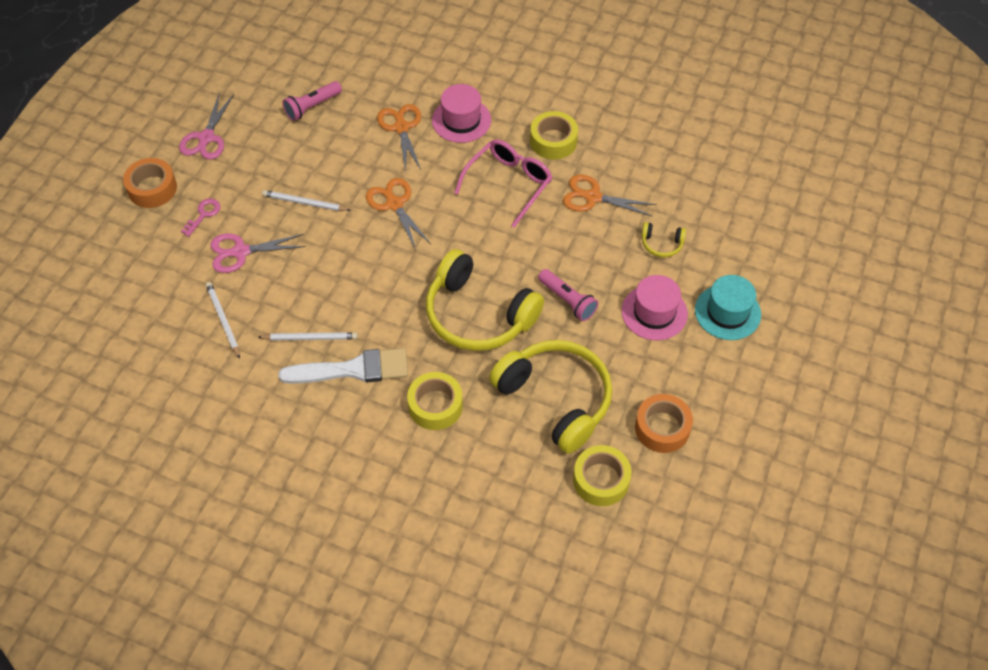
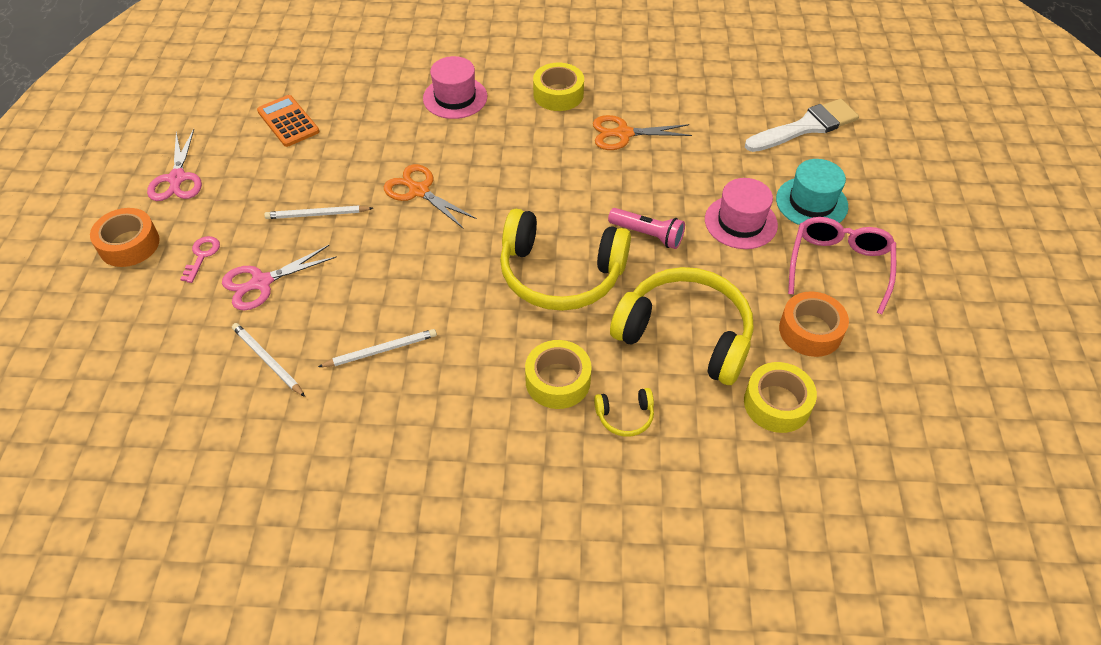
camera: 20 degrees left, 5 degrees down
white brush [278,348,408,384] -> white brush moved to [745,99,859,152]
pink flashlight [283,81,342,121] -> orange calculator [257,95,319,147]
orange scissors [377,104,421,172] -> none
pink glasses [454,139,553,228] -> pink glasses moved to [788,217,896,314]
yellow headphones [642,222,686,257] -> yellow headphones moved to [594,388,654,437]

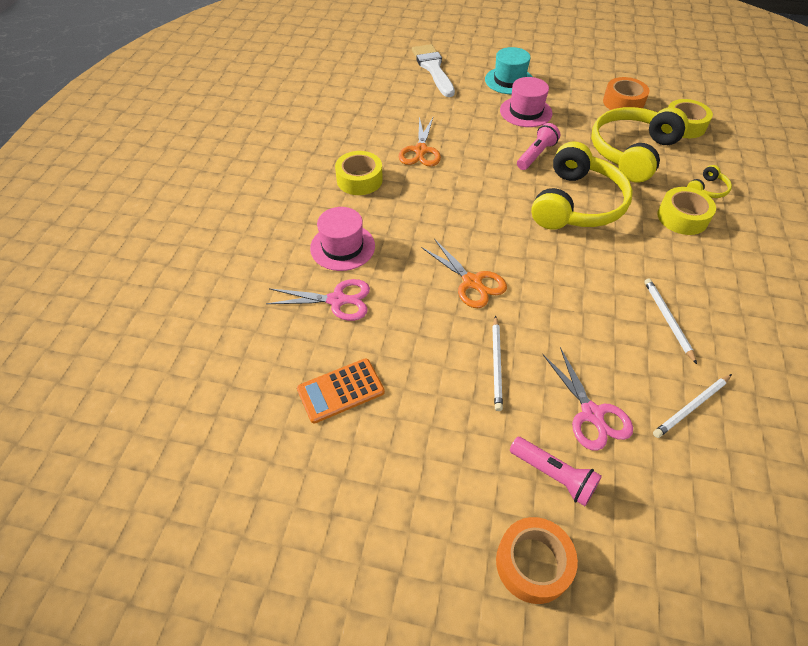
camera: 80 degrees left, 0 degrees up
pink scissors [147,129,202,201] -> pink scissors moved to [266,279,370,321]
pink key [180,236,220,283] -> pink flashlight [510,437,602,506]
orange scissors [384,164,477,228] -> orange scissors turned 90 degrees counterclockwise [421,239,507,308]
yellow headphones [594,388,654,437] -> yellow headphones turned 45 degrees clockwise [687,165,732,198]
pink glasses [788,217,896,314] -> none

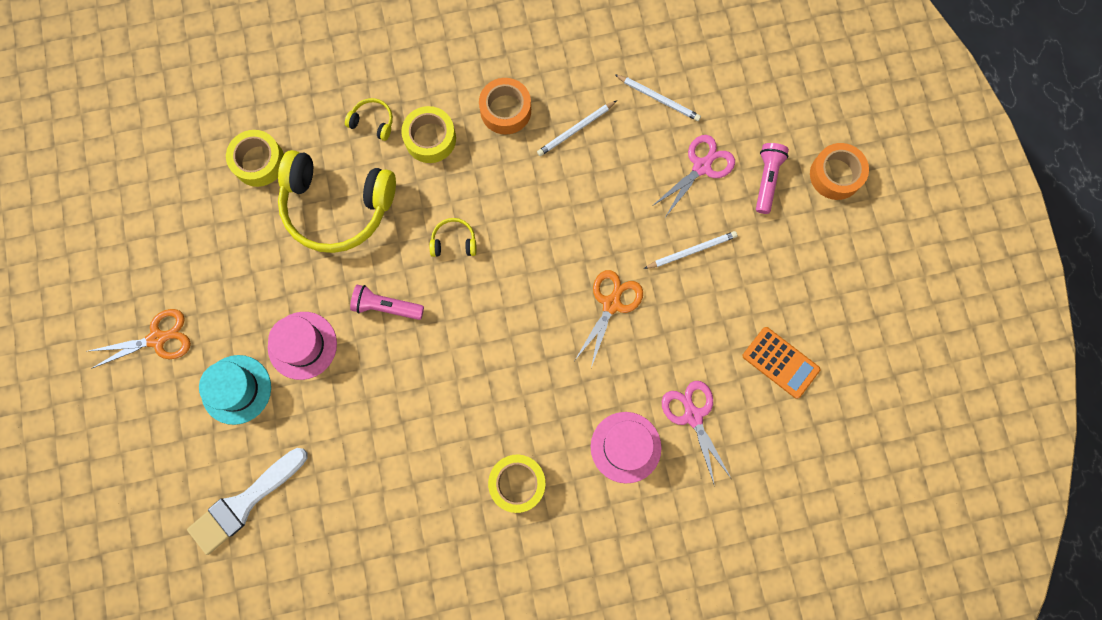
camera: 115 degrees left, 25 degrees up
orange scissors [399,117,441,166] -> orange scissors moved to [89,309,191,369]
yellow headphones [531,141,633,230] -> yellow headphones [430,218,477,257], size x0.41
orange tape [603,77,649,110] -> orange tape moved to [479,78,531,134]

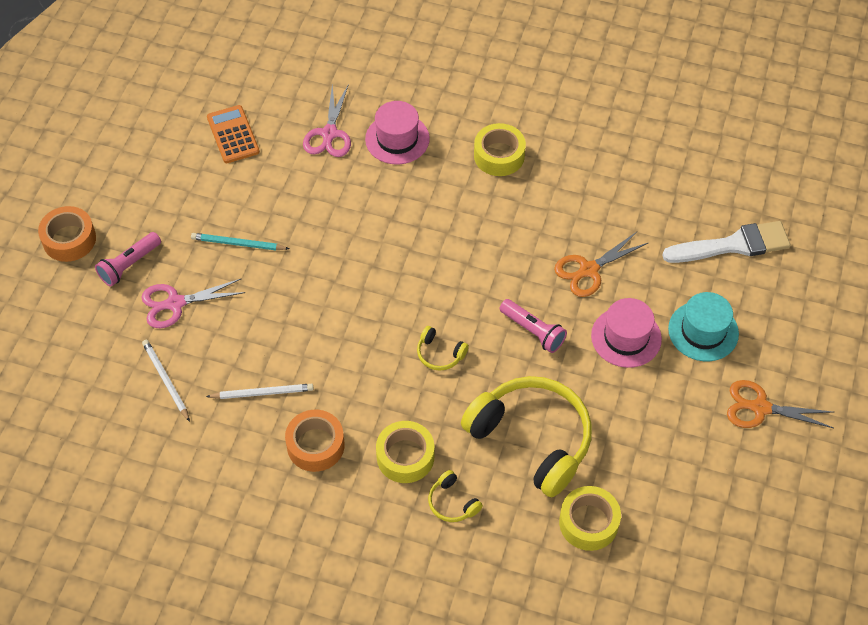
camera: 150 degrees left, 20 degrees down
orange scissors [575,270,643,368] -> orange scissors moved to [554,232,649,297]
white pencil [644,231,737,269] -> turquoise pencil [191,233,289,250]

